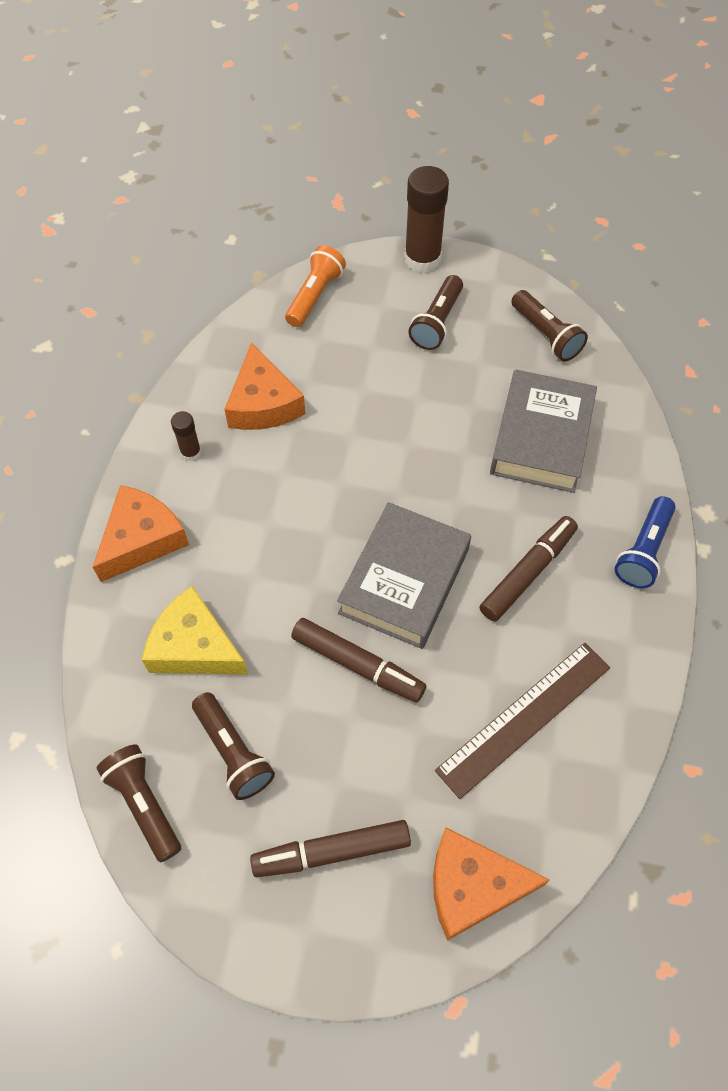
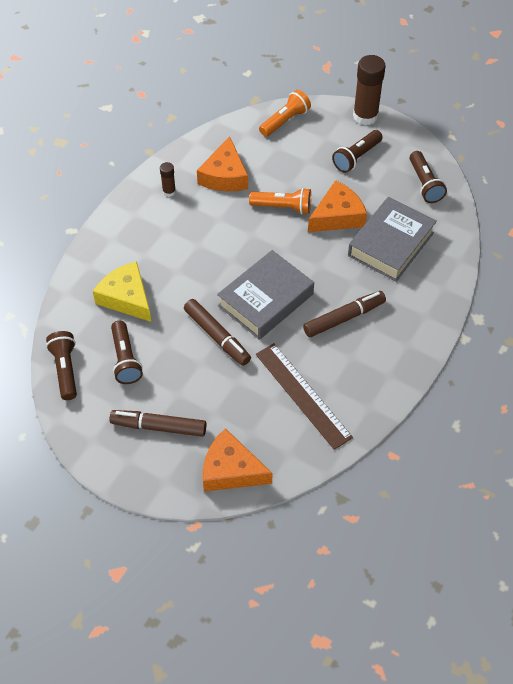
camera: 20 degrees right, 5 degrees down
orange cheese [93,485,189,582] -> orange cheese moved to [308,180,367,232]
brown ruler [435,643,610,799] -> brown ruler turned 75 degrees clockwise [256,343,353,450]
blue flashlight [615,496,676,588] -> none
none -> orange flashlight [249,188,311,215]

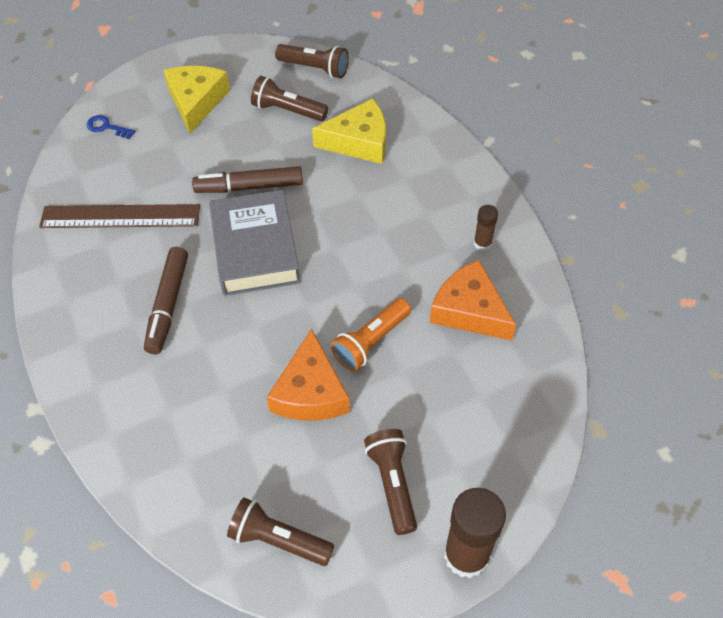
camera: 125 degrees right, 0 degrees up
brown marker [109,410,207,437] -> yellow cheese [163,66,230,134]
orange cheese [203,428,273,492] -> blue key [87,115,136,139]
orange flashlight [259,90,311,137] -> none
grey book [348,197,437,282] -> none

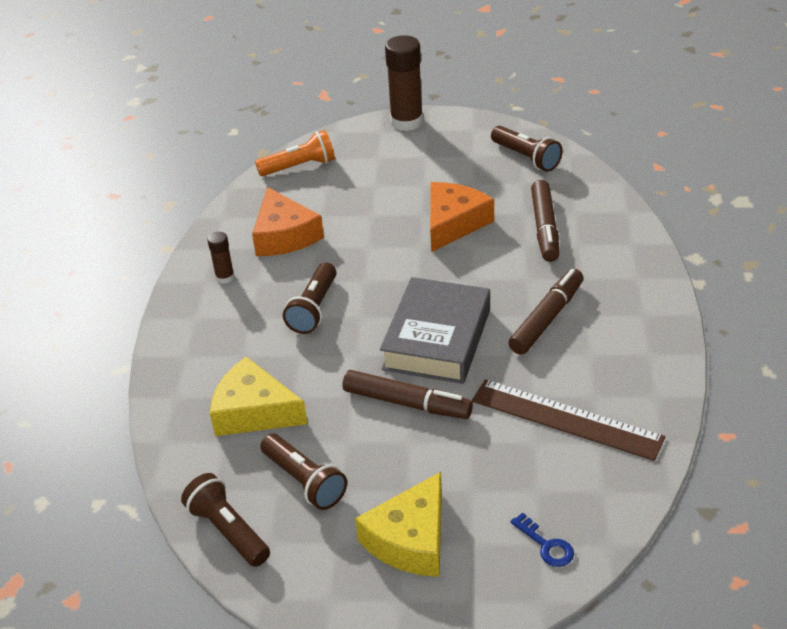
camera: 150 degrees left, 15 degrees down
orange flashlight [331,298,411,371] -> orange flashlight moved to [255,130,335,176]
brown flashlight [364,429,417,535] -> brown flashlight moved to [283,262,337,334]
none -> brown marker [531,180,559,262]

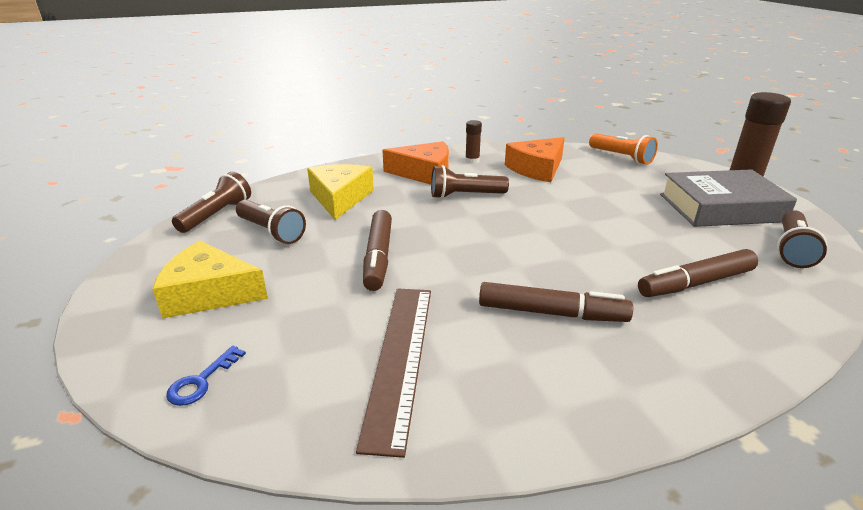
camera: 65 degrees right, 10 degrees down
brown flashlight [261,434,347,510] -> brown flashlight turned 75 degrees counterclockwise [236,200,306,244]
grey book [380,277,490,384] -> grey book moved to [660,169,797,227]
orange cheese [430,182,494,252] -> orange cheese moved to [382,141,449,185]

